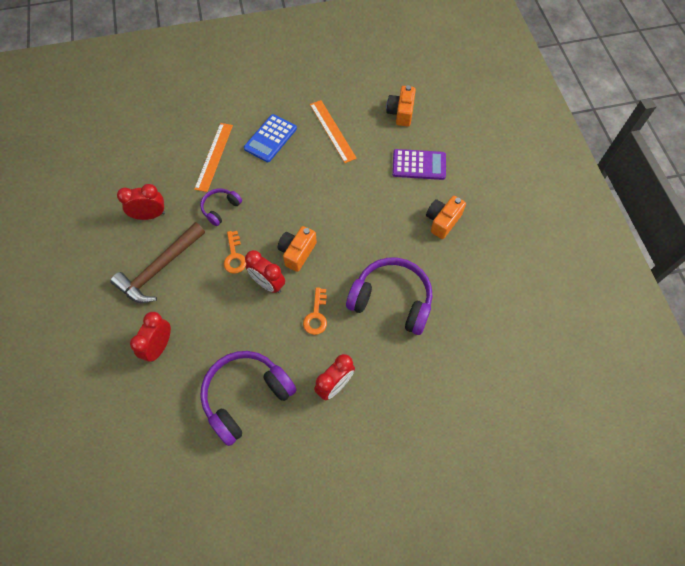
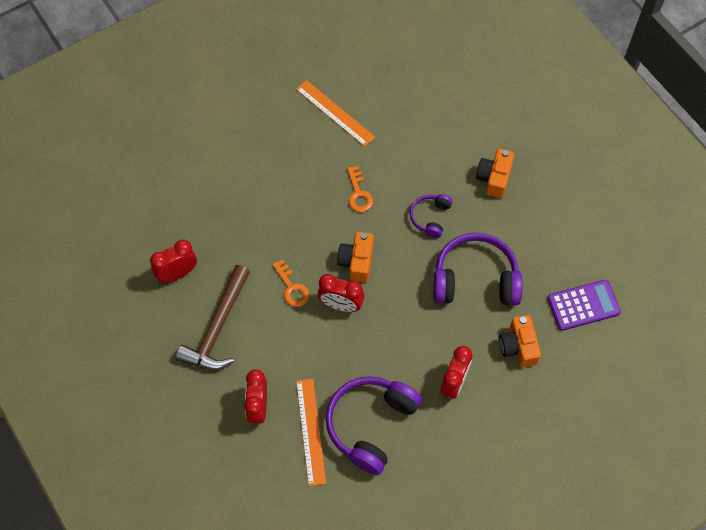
camera: 20 degrees left, 0 degrees up
orange ruler [194,123,233,192] -> orange ruler moved to [296,379,326,486]
purple headphones [200,189,242,226] -> purple headphones moved to [410,194,452,238]
blue calculator [244,114,297,162] -> none
orange key [303,287,327,335] -> orange key moved to [347,166,373,212]
orange camera [386,85,416,127] -> orange camera moved to [499,315,541,367]
purple calculator [392,149,446,180] -> purple calculator moved to [547,280,621,331]

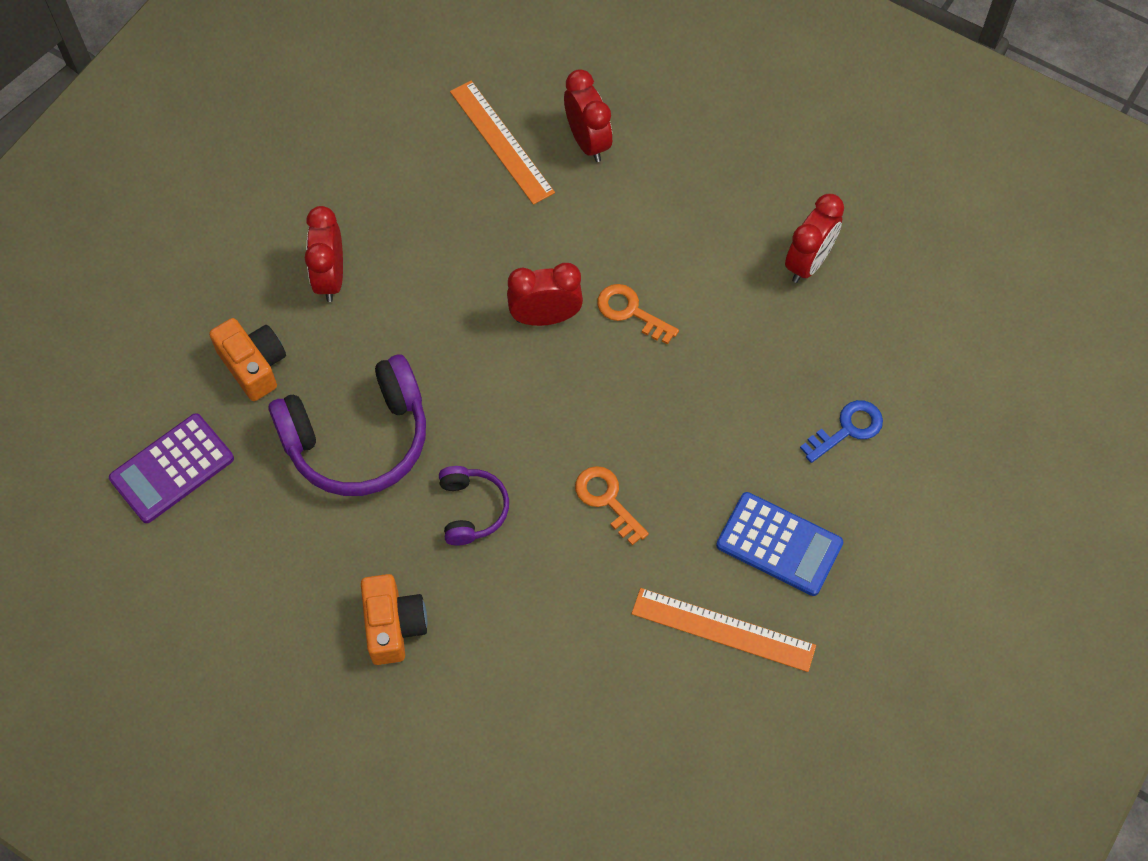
camera: 155 degrees right, 0 degrees up
brown hammer [176,265,250,370] -> none
purple headphones [326,376,422,475] -> none
orange camera [337,232,374,282] -> none
none -> blue calculator [716,492,843,596]
none -> blue key [800,400,883,463]

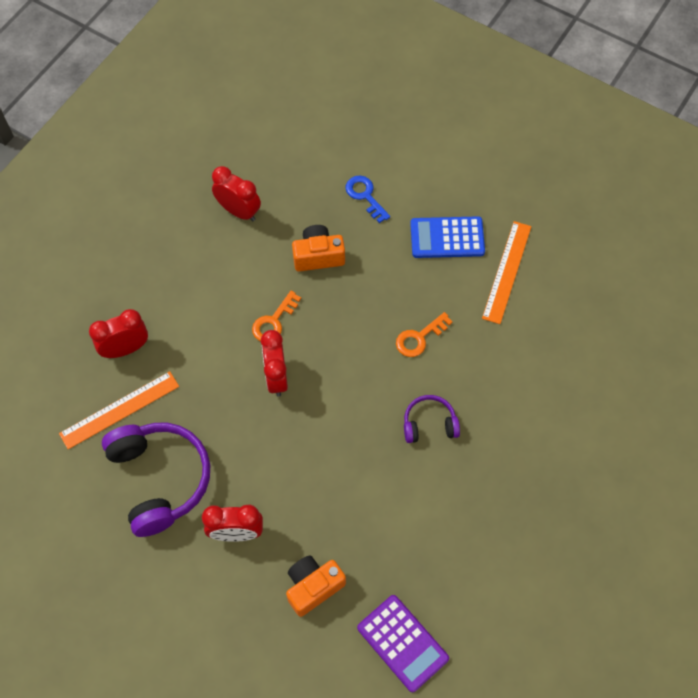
camera: 90 degrees left, 0 degrees up
purple headphones [269,354,426,496] -> purple headphones moved to [102,423,210,537]
orange camera [361,574,427,665] -> orange camera moved to [292,225,345,272]
blue calculator [716,492,843,596] -> blue calculator turned 120 degrees counterclockwise [410,216,485,258]

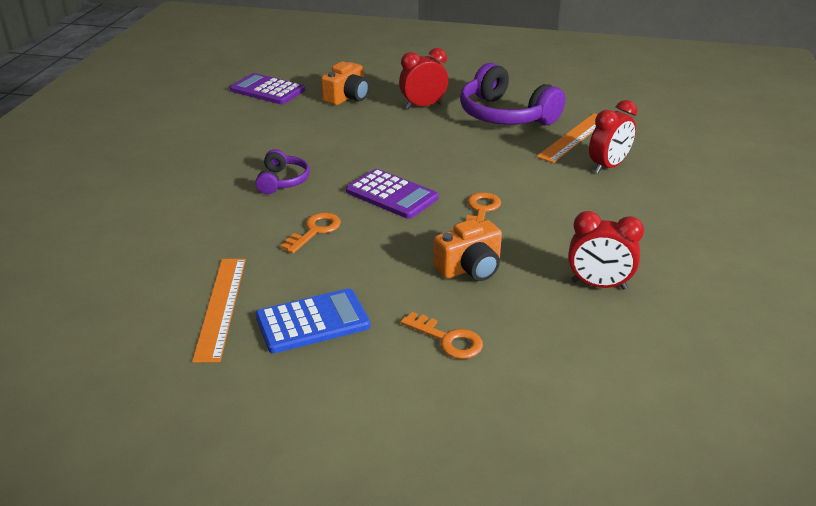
camera: 160 degrees right, 30 degrees down
red clock [261,330,288,397] -> none
blue key [346,176,390,223] -> orange key [401,312,483,359]
purple headphones [404,395,460,443] -> purple headphones turned 60 degrees counterclockwise [255,149,310,194]
none -> purple calculator [346,169,439,219]

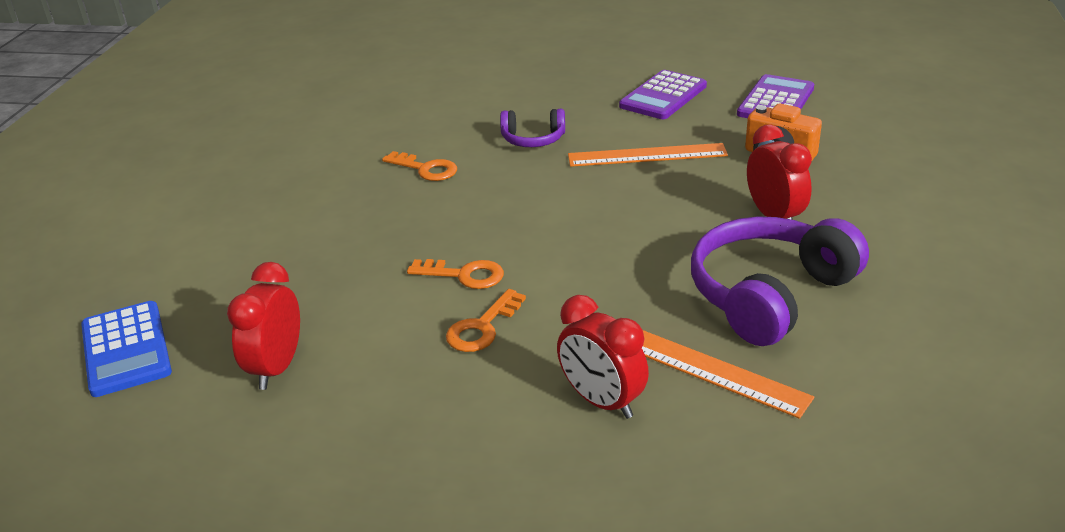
camera: 90 degrees right, 0 degrees up
orange ruler [192,259,246,363] -> orange ruler moved to [568,143,728,167]
blue calculator [256,288,370,353] -> blue calculator moved to [81,301,172,397]
purple calculator [346,169,439,219] -> purple calculator moved to [619,70,707,119]
orange key [401,312,483,359] -> orange key moved to [446,289,526,352]
orange camera [433,219,502,281] -> none

